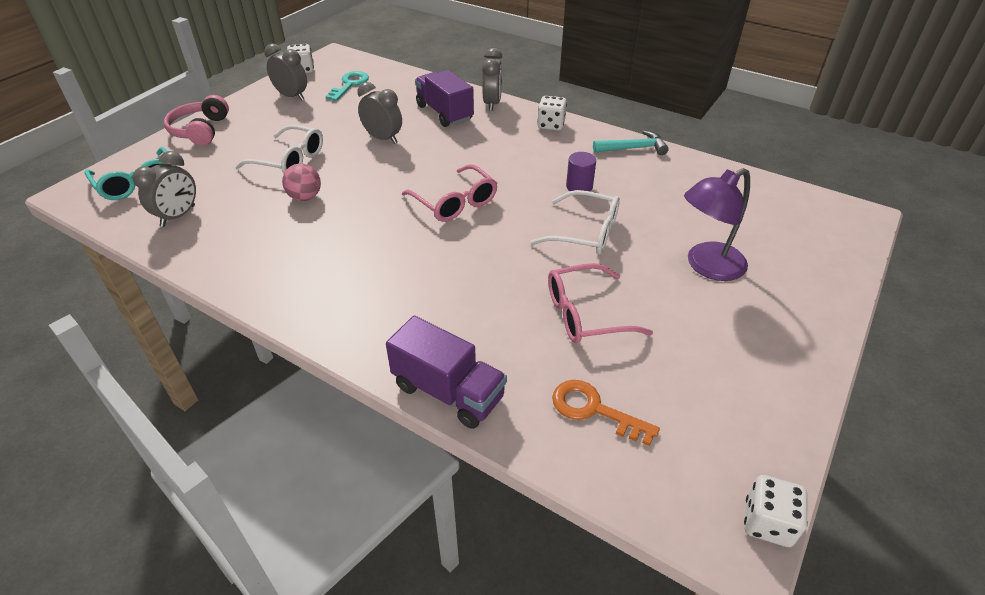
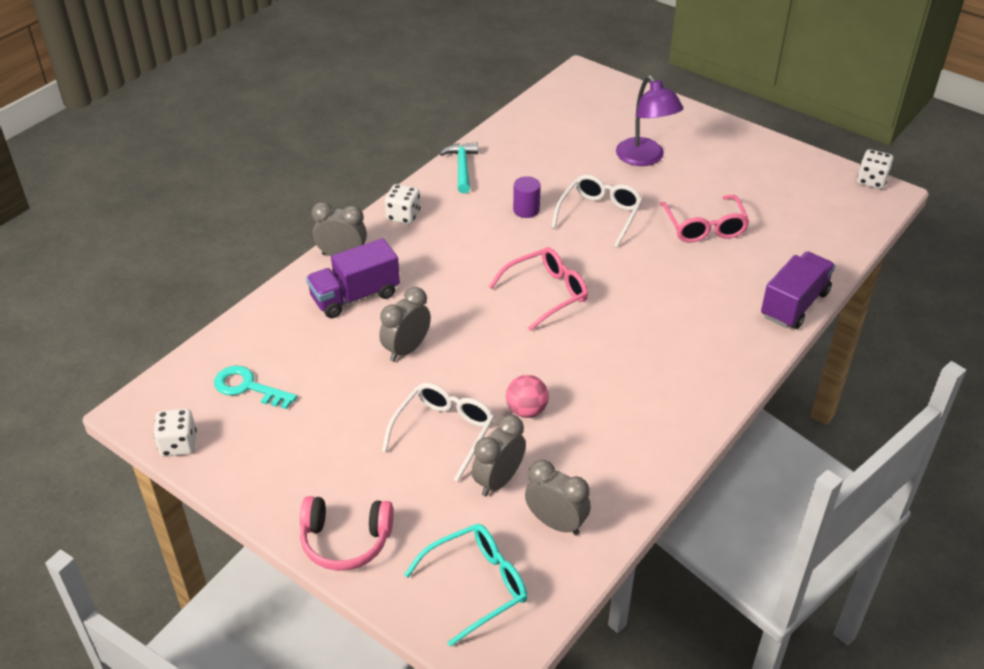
camera: 85 degrees left, 0 degrees up
grey clock [265,43,307,101] -> grey clock moved to [472,415,526,496]
orange key [552,380,660,446] -> none

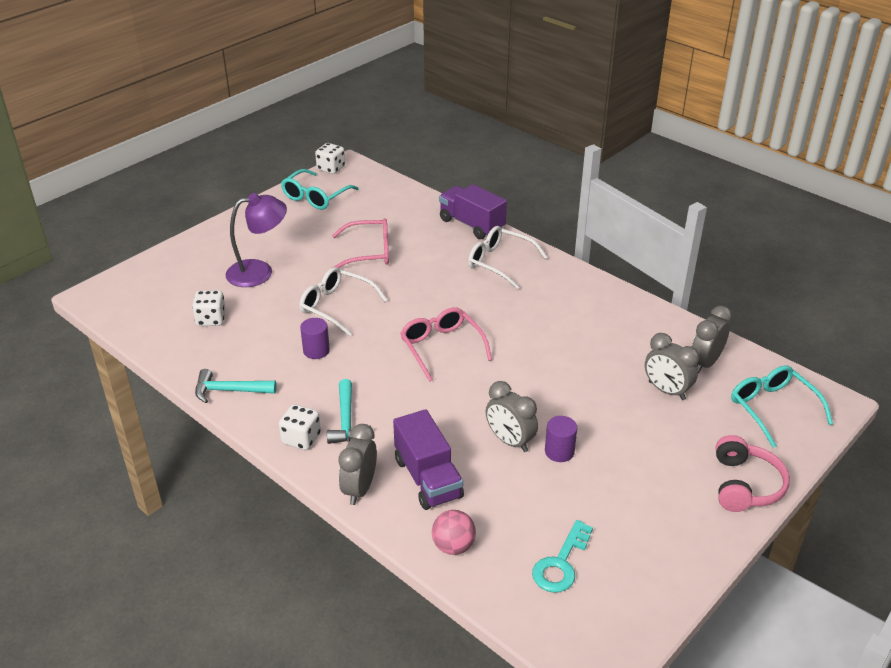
camera: 85 degrees left, 5 degrees down
white dice [153,408,197,457] -> white dice moved to [192,290,226,326]
white glasses [382,383,494,482] -> white glasses moved to [468,226,548,289]
pink ball [506,375,549,418] -> pink ball moved to [432,510,476,555]
none -> turquoise glasses [281,169,359,210]
none -> turquoise hammer [327,379,372,444]
none -> purple cylinder [545,416,577,462]

